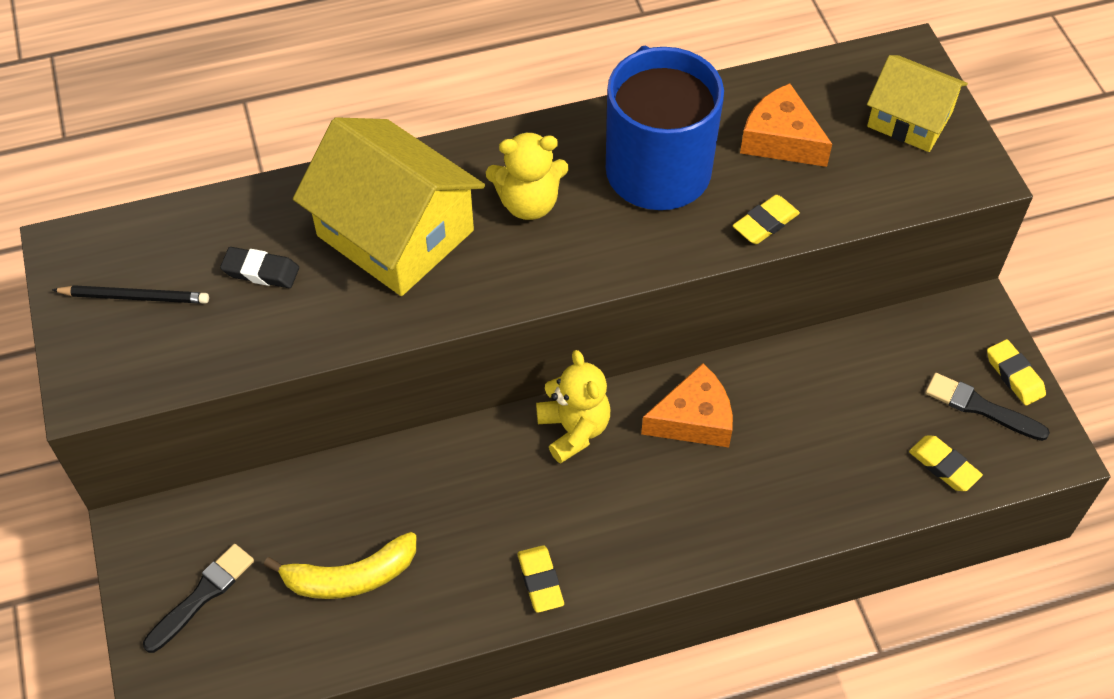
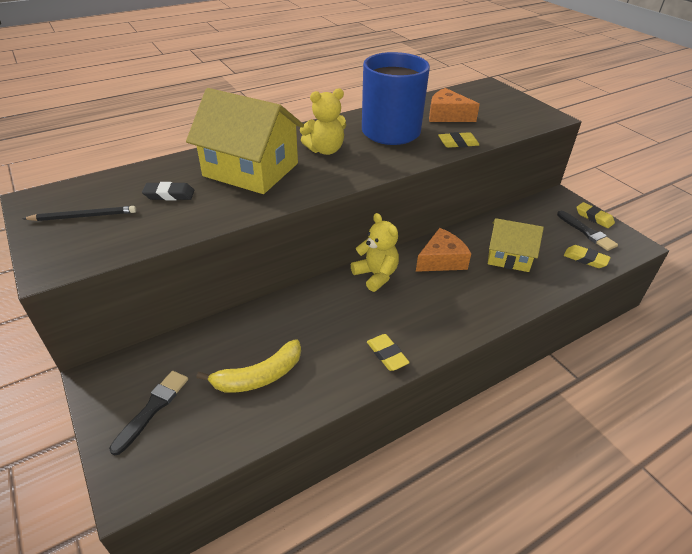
camera: 15 degrees left, 15 degrees down
yellow eraser [733,195,800,244] -> yellow eraser turned 45 degrees clockwise [438,132,479,148]
yellow house [867,55,968,152] -> yellow house moved to [488,218,544,272]
black brush [925,373,1050,441] -> black brush turned 135 degrees counterclockwise [557,211,618,251]

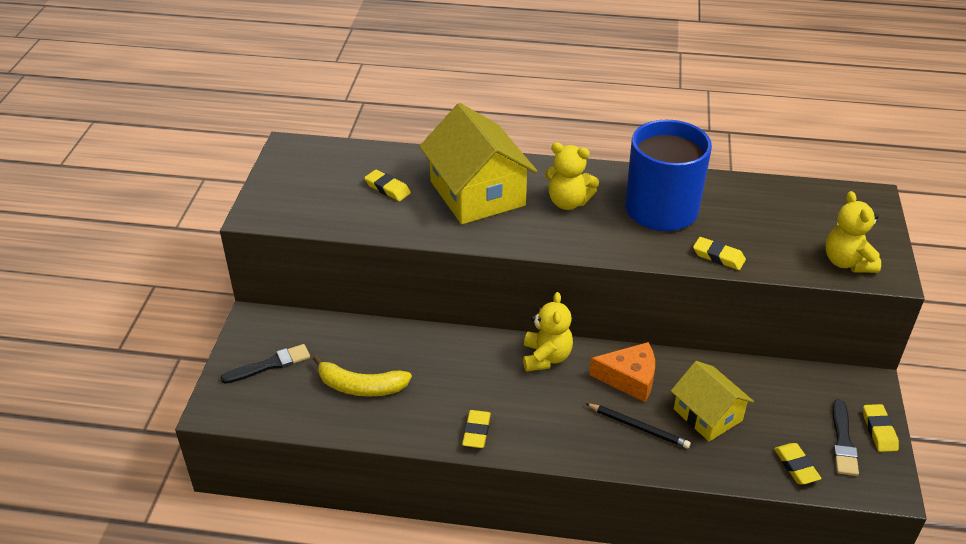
camera: 40 degrees right, 0 degrees up
black pencil [23,206,136,221] -> black pencil moved to [585,403,691,449]
black eraser [142,182,194,200] -> yellow eraser [364,170,411,201]
orange cheese [429,88,480,122] -> none
none -> yellow teddy bear [826,191,881,273]

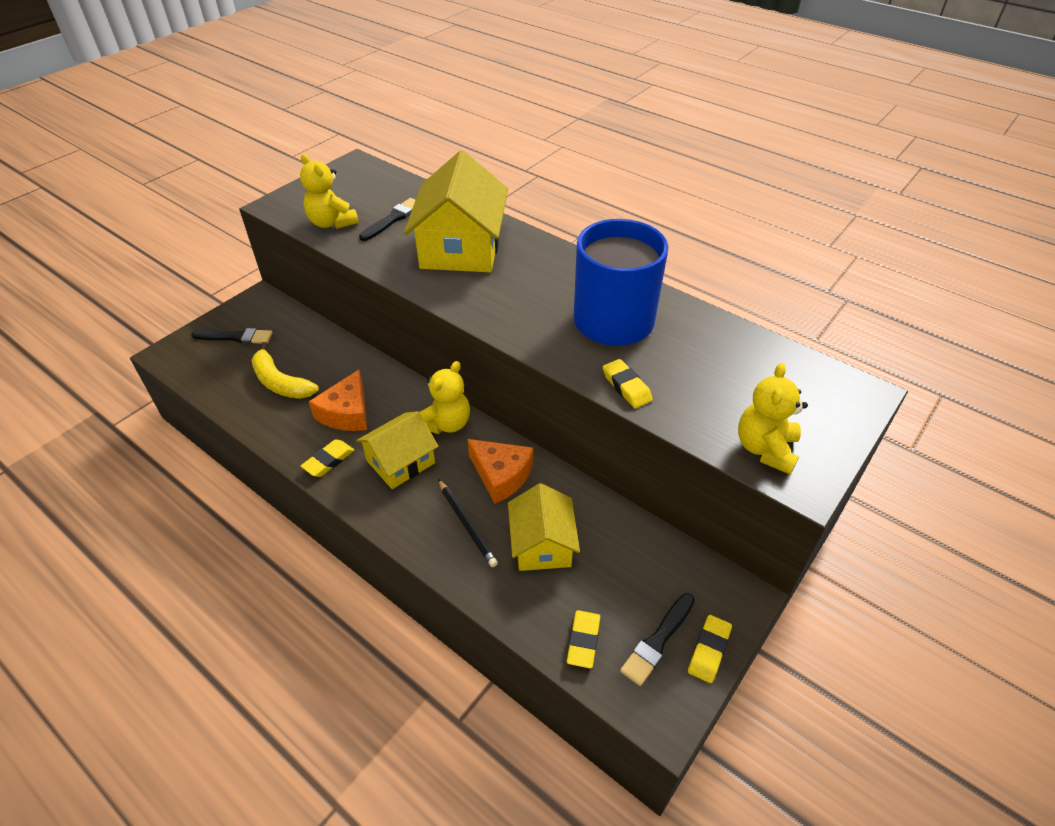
camera: 30 degrees right, 5 degrees up
yellow eraser [364,170,411,201] -> black brush [359,198,415,241]
yellow teddy bear [545,142,599,210] -> yellow teddy bear moved to [300,154,359,229]
none -> orange cheese [309,370,367,431]
none -> yellow house [356,411,439,489]

